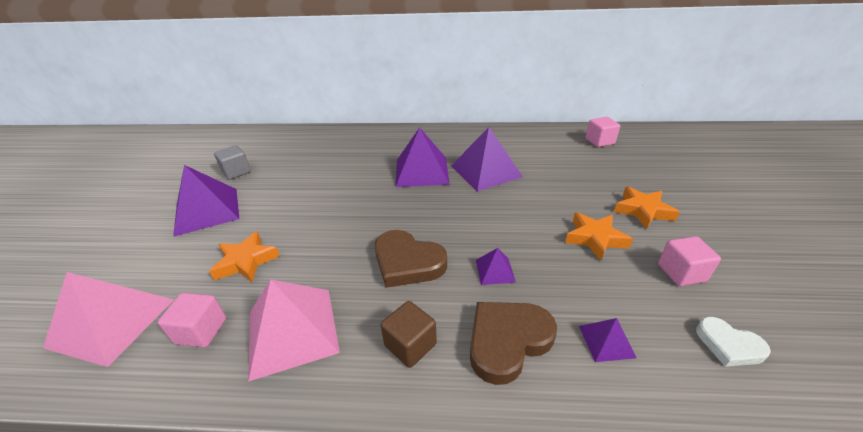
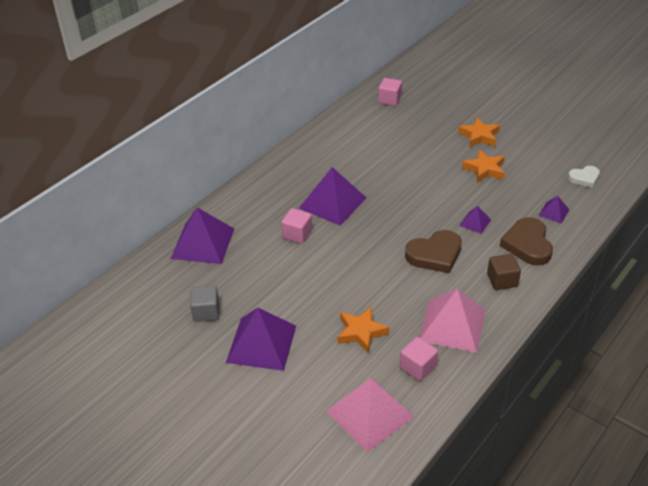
camera: 55 degrees left, 5 degrees up
purple pyramid [451,127,523,192] -> purple pyramid moved to [171,207,234,264]
pink cube [658,236,721,286] -> pink cube moved to [281,208,312,244]

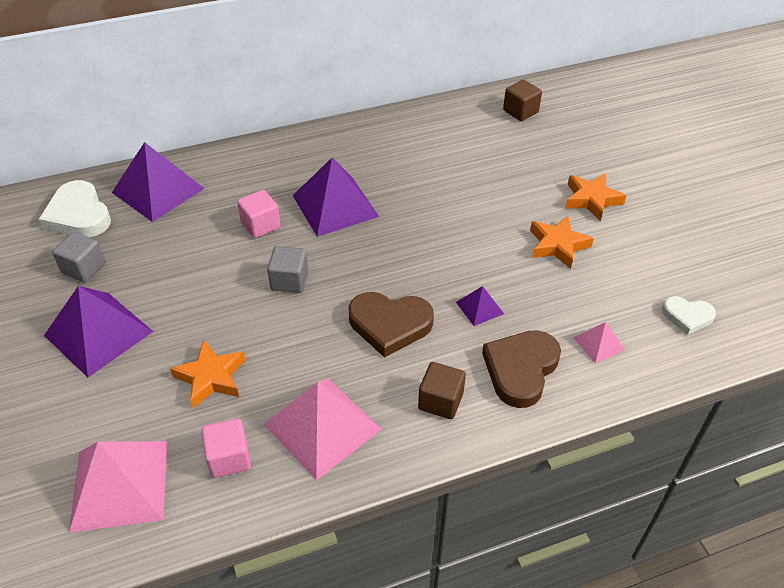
camera: 30 degrees right, 5 degrees up
pink cube [378,78,402,106] -> brown cube [503,80,542,121]
purple pyramid [538,196,569,224] -> pink pyramid [573,322,625,364]
none -> white heart [39,180,111,237]
none -> grey cube [267,246,308,293]

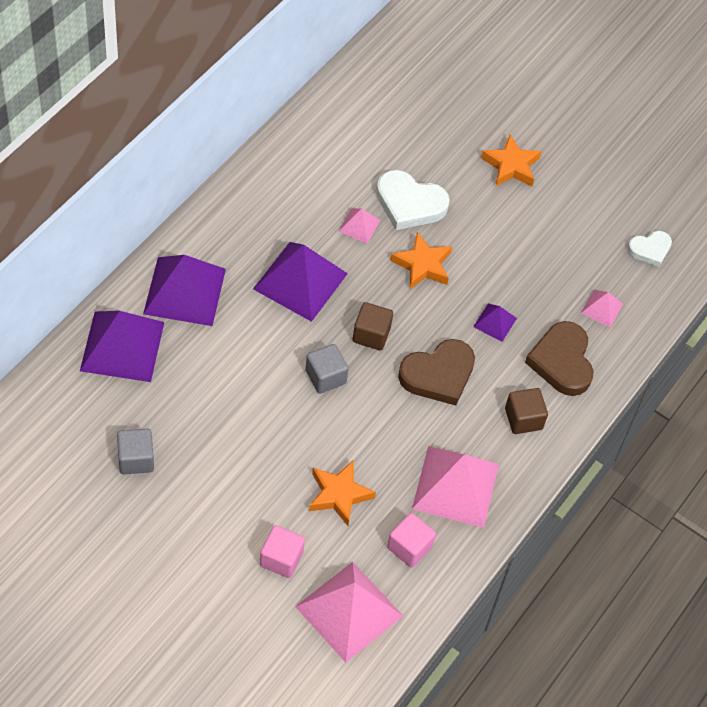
camera: 40 degrees left, 10 degrees up
white heart [39,180,111,237] -> white heart moved to [376,170,450,230]
purple pyramid [44,286,153,377] -> purple pyramid moved to [143,255,226,326]
pink cube [237,190,281,238] -> pink cube moved to [260,525,305,578]
brown cube [503,80,542,121] -> brown cube moved to [353,302,393,350]
orange star [530,216,594,269] -> orange star moved to [390,232,452,289]
none -> pink pyramid [338,208,380,244]

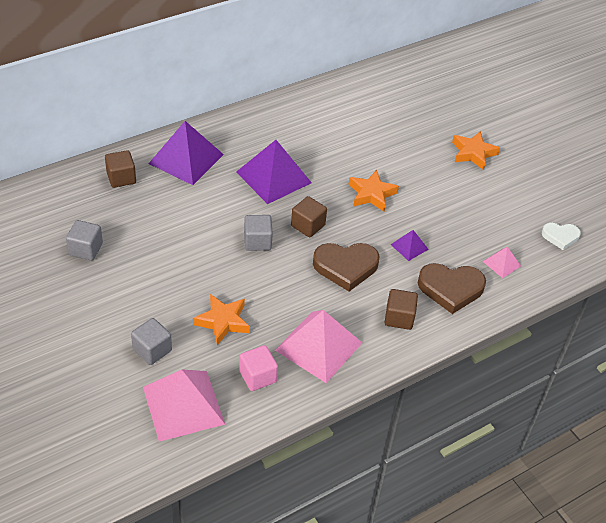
camera: 25 degrees right, 10 degrees down
purple pyramid [80,311,164,382] -> brown cube [105,150,136,188]
pink cube [260,525,305,578] -> grey cube [131,318,172,365]
pink pyramid [338,208,380,244] -> none
white heart [376,170,450,230] -> none
brown heart [525,321,594,396] -> brown heart turned 105 degrees counterclockwise [418,263,486,314]

